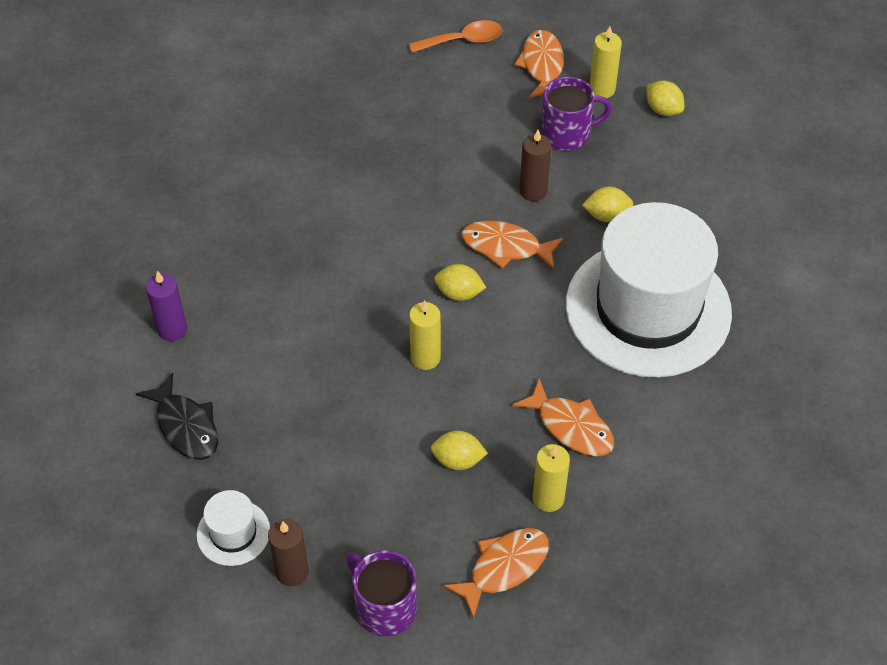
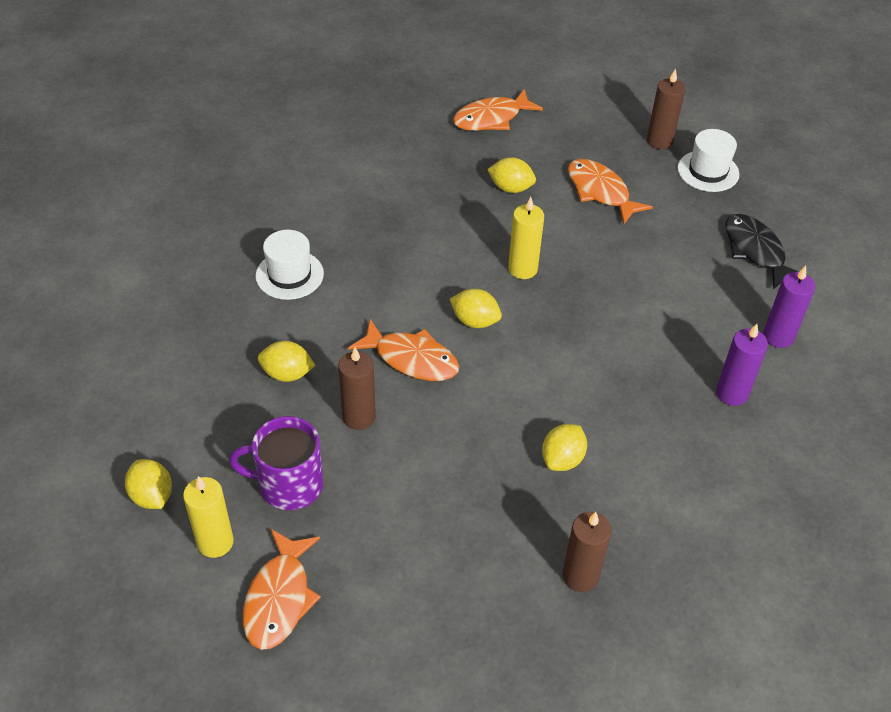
camera: 170 degrees left, 5 degrees down
purple mug [346,550,417,636] -> none
orange spoon [408,20,502,53] -> none
orange fish [512,378,614,456] -> orange fish moved to [568,159,653,224]
yellow candle [533,444,570,512] -> none
white hat [566,202,732,378] -> white hat [256,230,324,300], size x0.40
none -> yellow lemon [542,424,587,471]
none -> brown candle [562,512,612,592]
none -> purple candle [716,324,768,406]

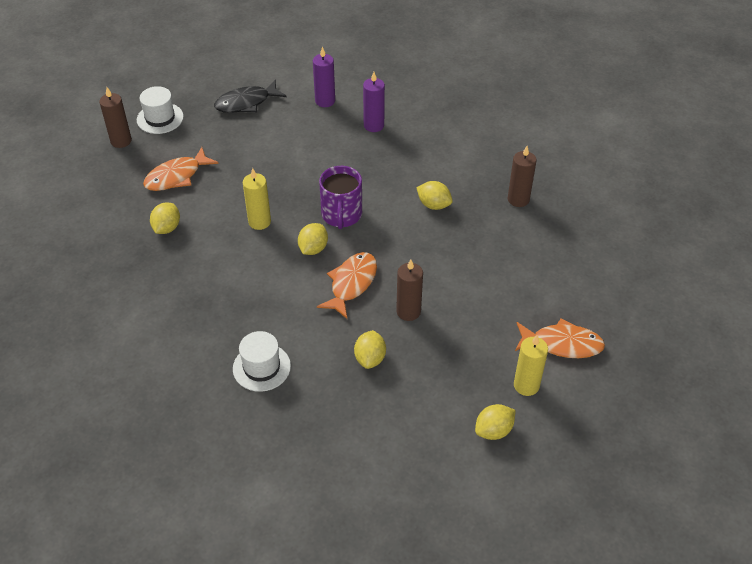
camera: 90 degrees left, 0 degrees up
purple mug [229,416,323,510] -> purple mug moved to [319,166,362,229]
orange fish [453,89,543,131] -> none

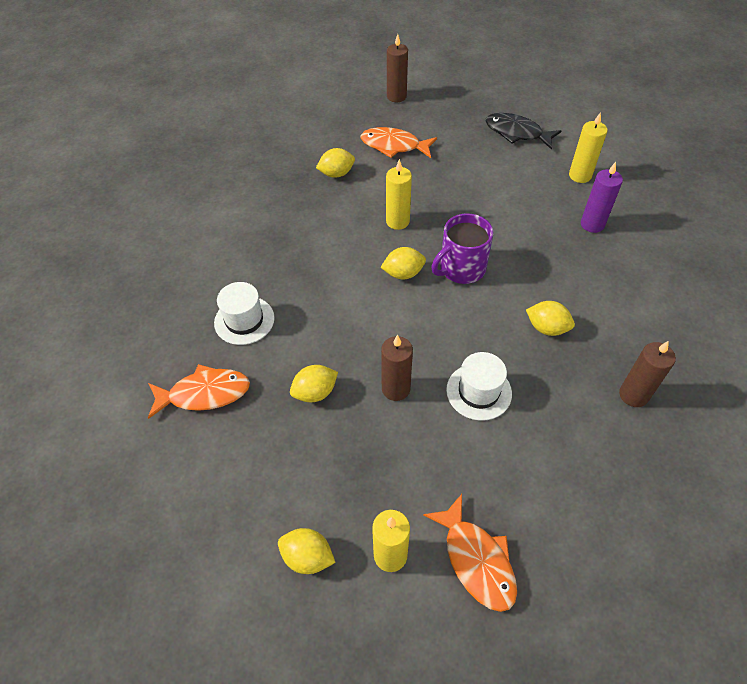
camera: 55 degrees right, 5 degrees up
white hat [137,86,184,134] -> white hat moved to [446,352,512,421]
purple candle [313,47,335,107] -> yellow candle [569,112,608,183]
orange fish [317,252,377,319] -> orange fish moved to [148,364,250,419]
yellow lemon [416,181,453,210] -> yellow lemon turned 60 degrees counterclockwise [526,301,575,336]

